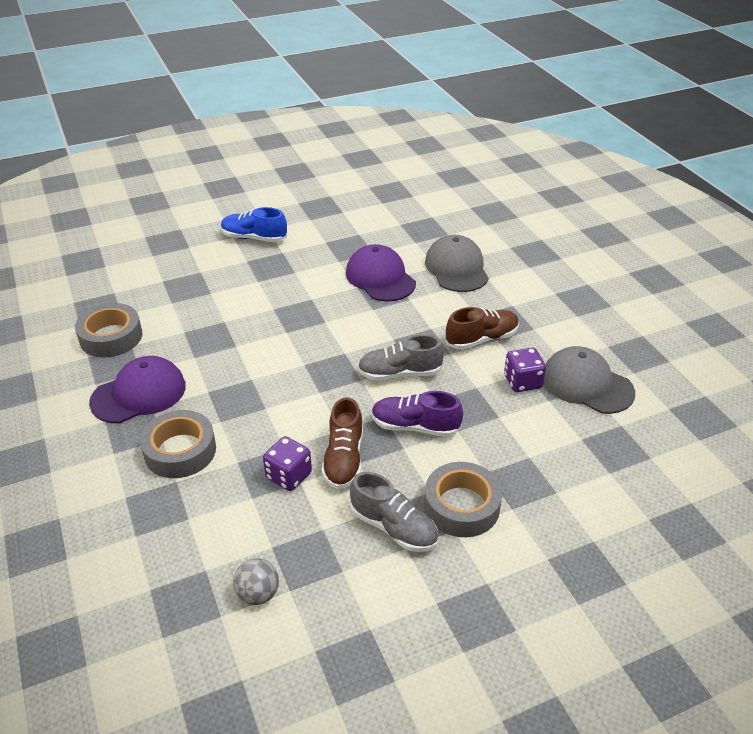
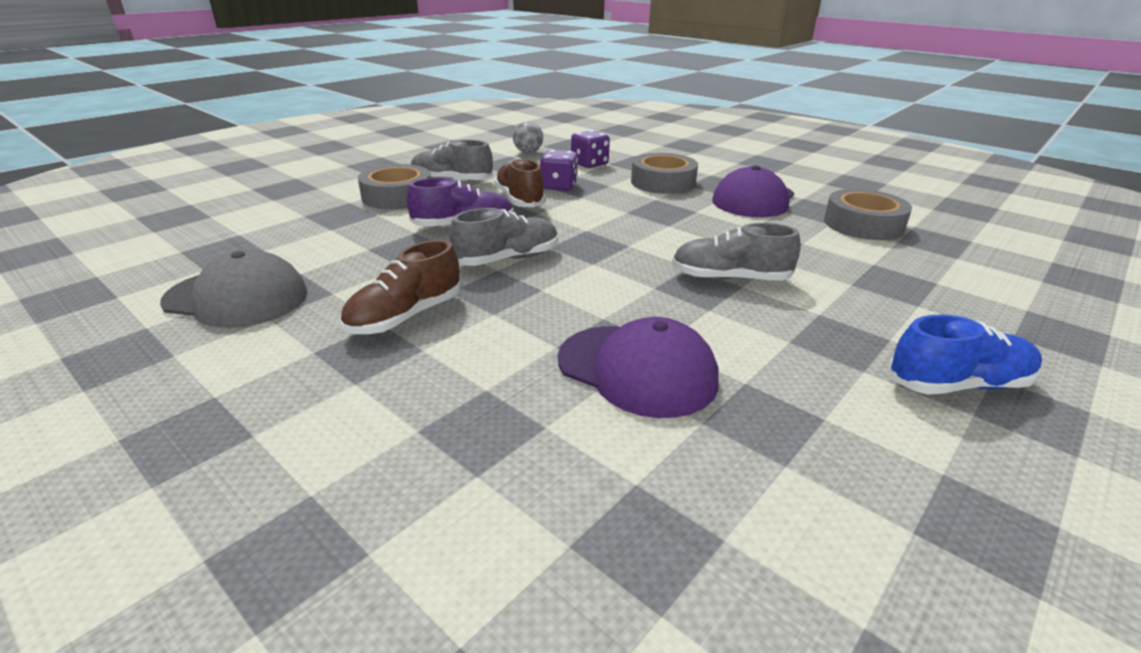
camera: 155 degrees right, 10 degrees down
grey cap [425,235,489,292] -> none
purple dice [504,348,546,392] -> purple dice moved to [571,130,610,168]
none -> grey shoe [672,223,801,281]

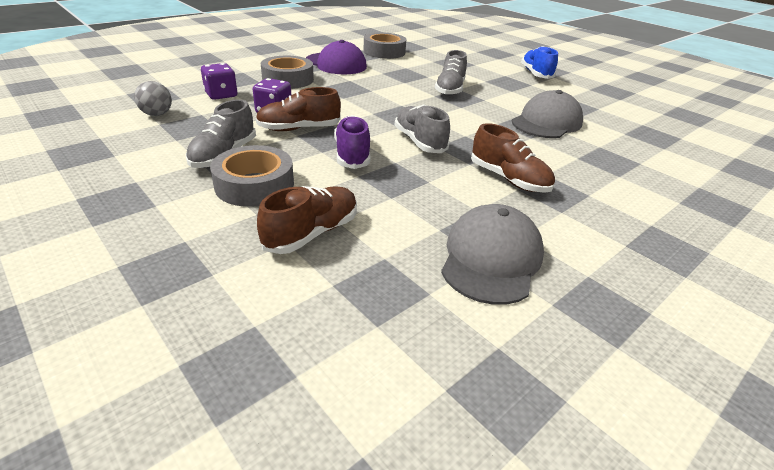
camera: 85 degrees left, 5 degrees up
purple cap [558,317,718,418] -> grey cap [512,90,583,138]
none -> brown shoe [257,186,357,254]

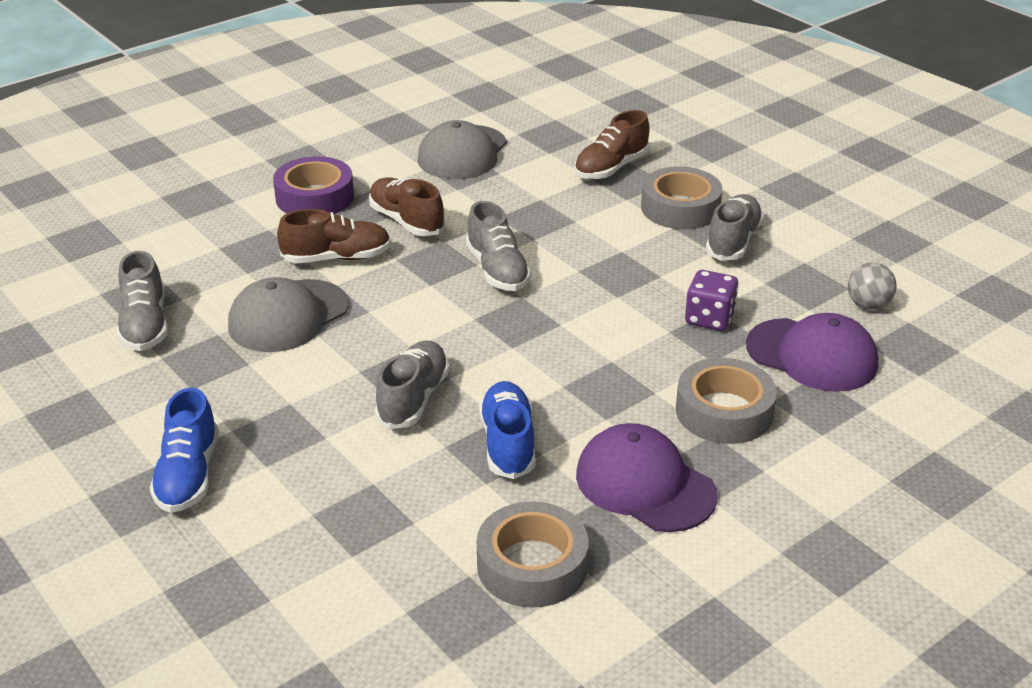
camera: 175 degrees left, 0 degrees up
purple dice [201,63,237,100] -> purple cap [746,313,878,392]
brown shoe [256,87,341,131] -> brown shoe moved to [277,209,391,264]
purple shoe [334,115,370,169] -> none
none -> grey shoe [117,251,168,351]
none -> purple tape [273,156,354,214]
none -> blue shoe [479,381,536,479]

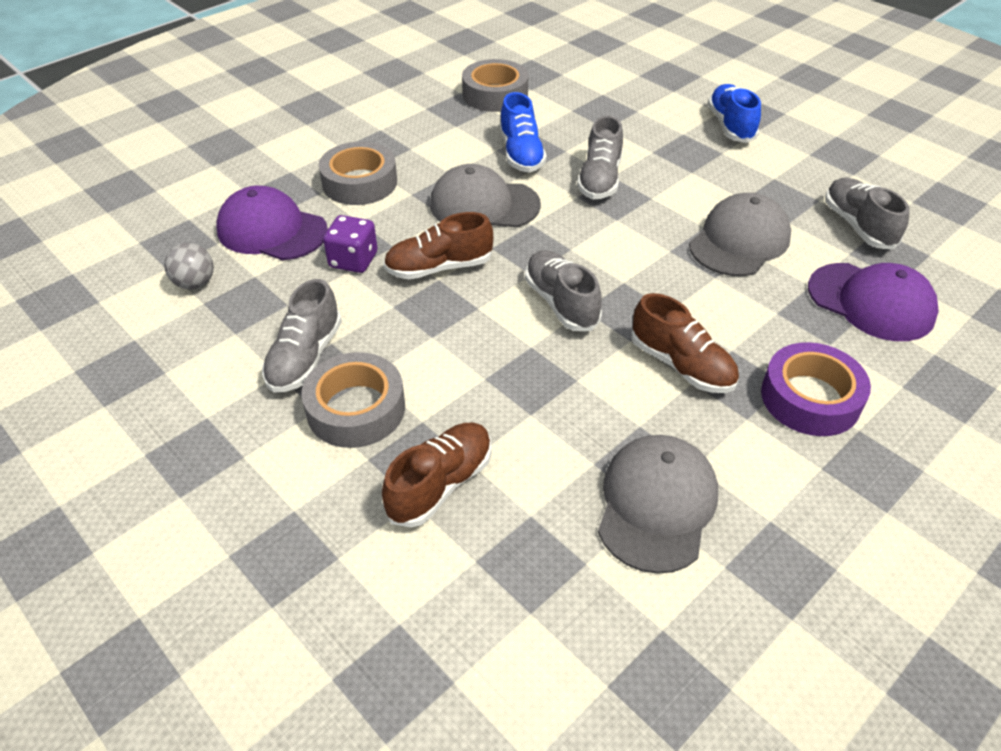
camera: 175 degrees right, 10 degrees up
brown shoe [277,209,391,264] -> brown shoe moved to [383,212,493,279]
purple cap [576,423,718,532] -> purple cap moved to [808,263,939,341]
none -> grey cap [430,164,541,227]

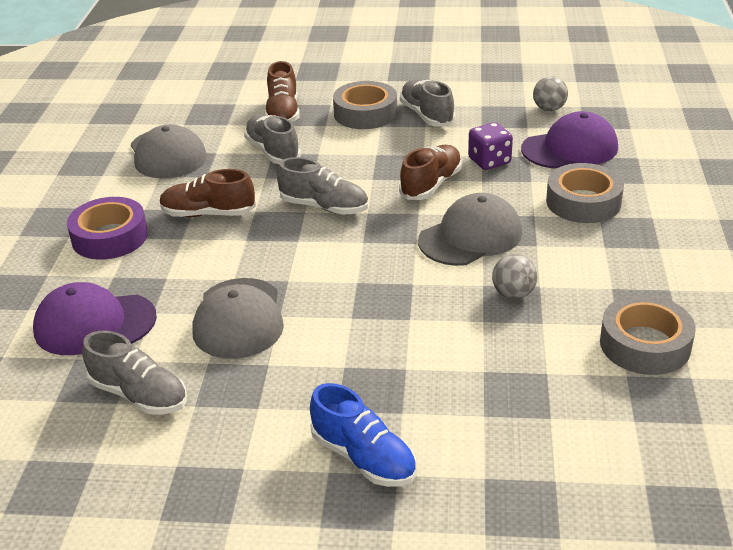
camera: 140 degrees right, 10 degrees down
blue shoe [499,92,547,172] -> grey ball [492,254,538,299]
grey shoe [577,115,623,199] -> grey shoe moved to [244,115,301,164]

